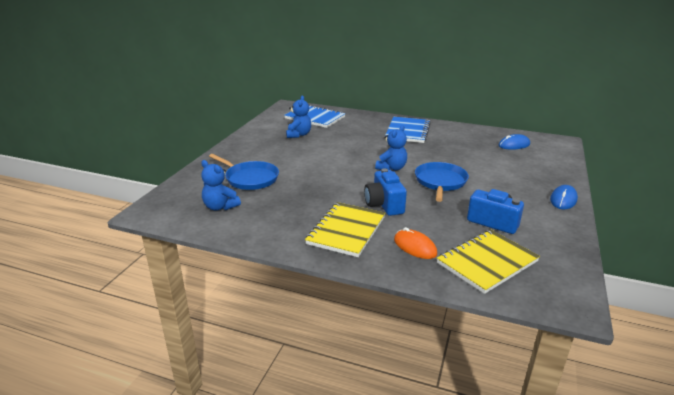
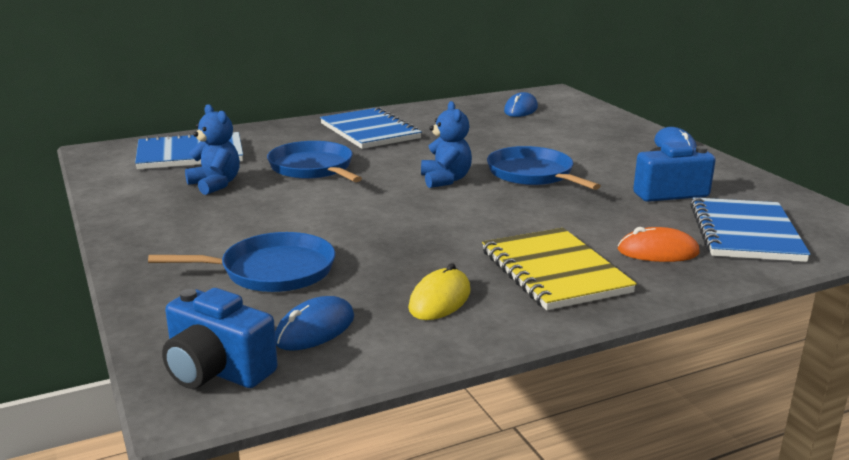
camera: 45 degrees left, 5 degrees down
blue teddy bear [201,160,241,210] -> blue mouse [275,296,354,351]
blue camera [364,168,407,216] -> blue camera moved to [162,288,277,389]
yellow notebook [437,230,540,294] -> blue notebook [690,197,811,262]
none -> blue pan [267,141,362,182]
none -> yellow mouse [408,263,471,320]

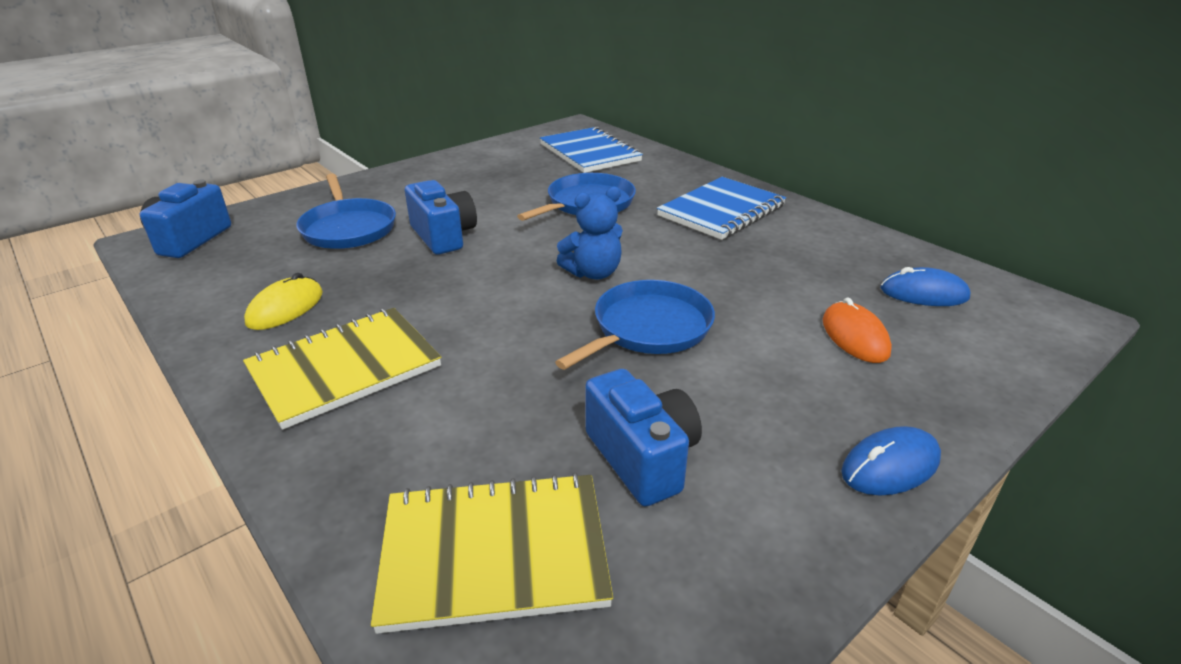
camera: 75 degrees right, 10 degrees up
blue teddy bear [185,104,240,195] -> none
blue mouse [275,296,354,351] -> none
yellow mouse [408,263,471,320] -> yellow mouse turned 75 degrees counterclockwise [244,273,323,330]
orange mouse [618,227,700,262] -> orange mouse moved to [823,297,892,363]
blue notebook [690,197,811,262] -> yellow notebook [371,472,613,634]
none -> blue camera [405,180,477,255]

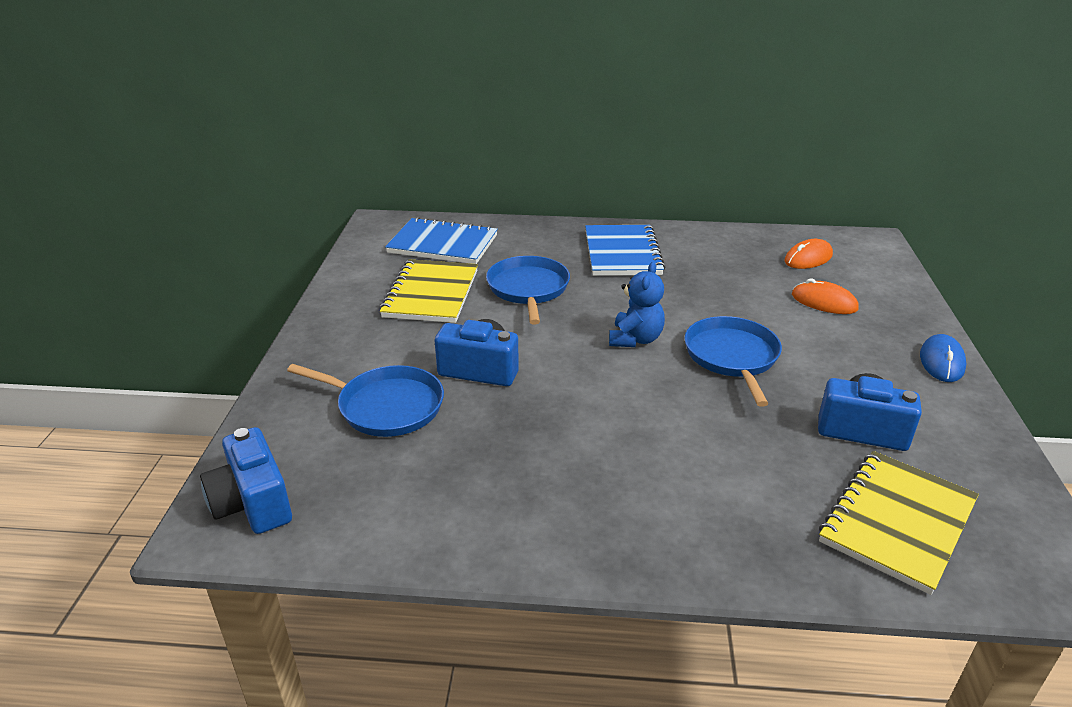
camera: 45 degrees left, 0 degrees up
yellow notebook [243,308,441,430] -> yellow notebook moved to [379,259,478,323]
yellow mouse [244,273,323,330] -> none
blue mouse [881,267,970,306] -> orange mouse [784,239,833,269]

